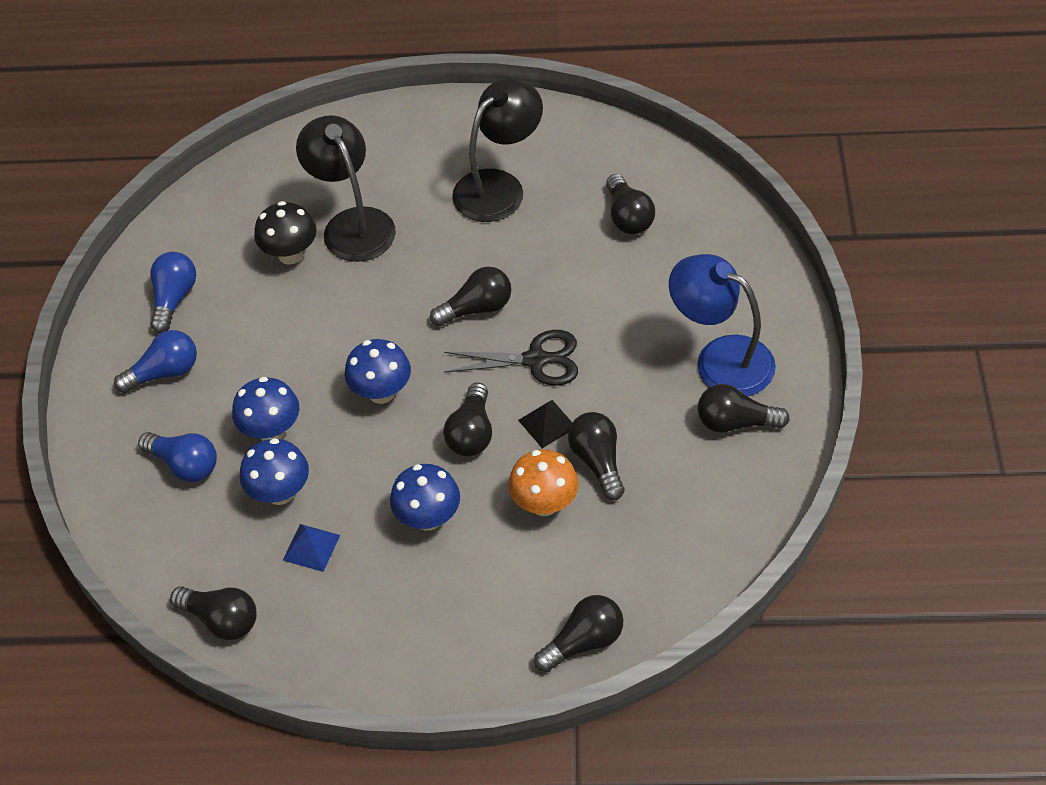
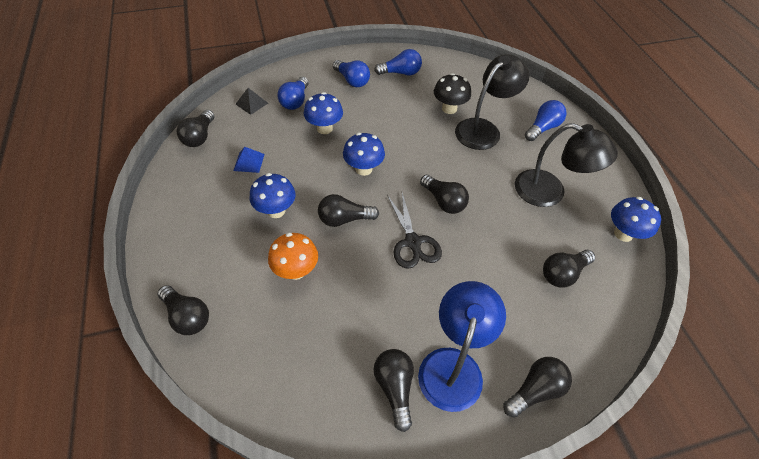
camera: 70 degrees right, 0 degrees up
blue mushroom [240,438,309,505] -> blue mushroom moved to [611,197,661,242]
black pyramid [518,400,572,448] -> black pyramid moved to [236,88,268,115]
black light bulb [568,412,625,500] -> black light bulb moved to [504,357,572,418]
none -> blue light bulb [525,100,566,141]

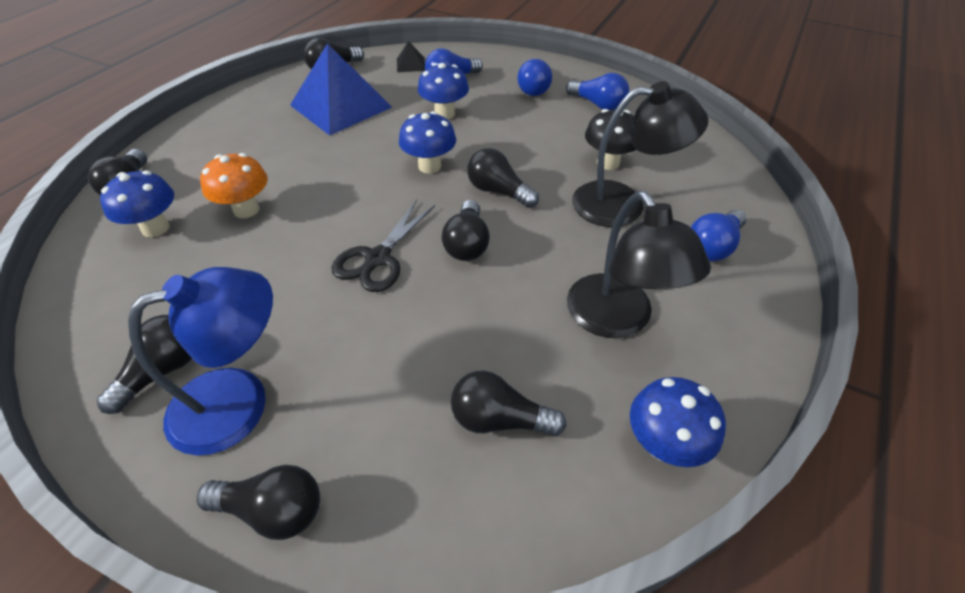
camera: 45 degrees right, 5 degrees down
blue pyramid [233,147,265,173] -> blue pyramid [290,43,392,136], size x2.38
blue mushroom [250,173,296,218] -> blue mushroom moved to [100,171,174,237]
black light bulb [318,194,379,227] -> black light bulb moved to [467,148,539,208]
blue light bulb [525,100,566,141] -> blue light bulb turned 135 degrees clockwise [691,209,747,261]

